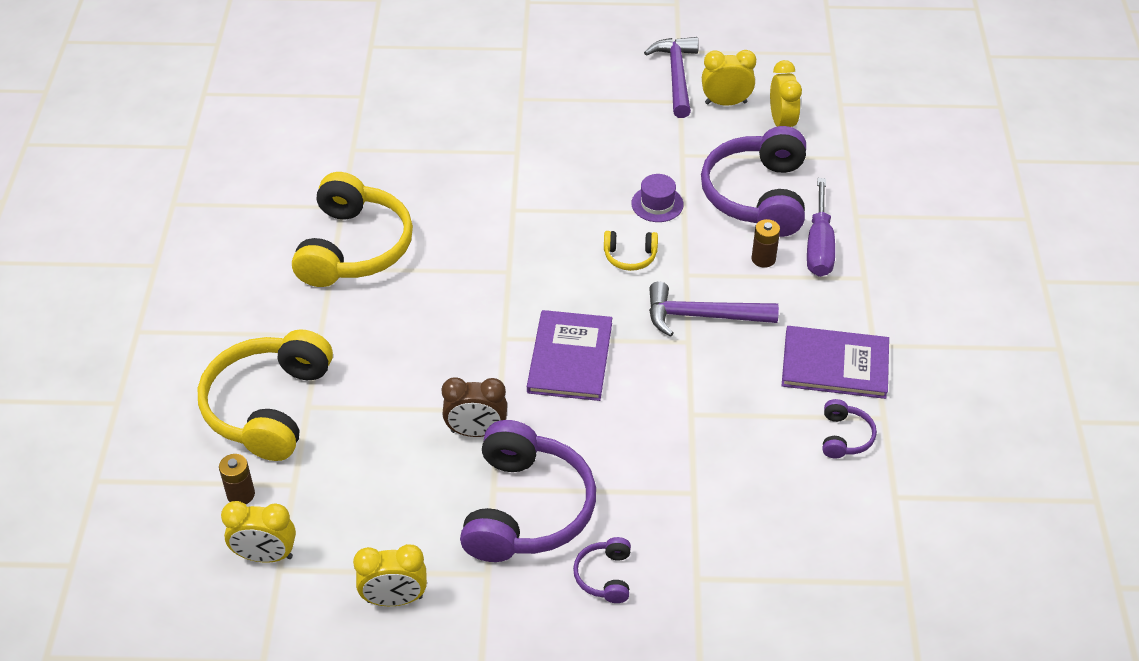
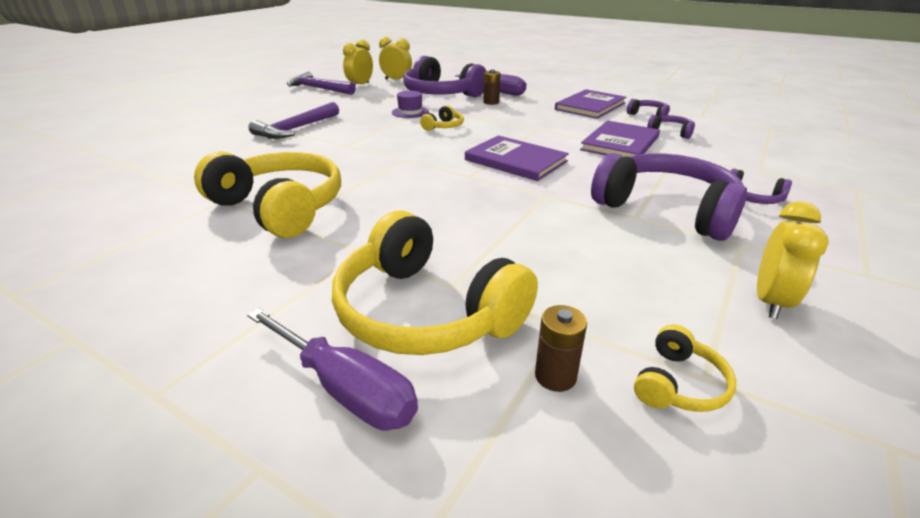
camera: 60 degrees left, 15 degrees down
yellow clock [221,501,296,563] -> yellow headphones [634,324,736,412]
brown clock [442,377,507,437] -> none
purple hammer [649,282,779,337] -> purple hammer moved to [249,102,339,139]
none -> purple screwdriver [247,308,418,430]
none -> purple book [580,121,660,157]
none -> purple headphones [647,115,695,139]

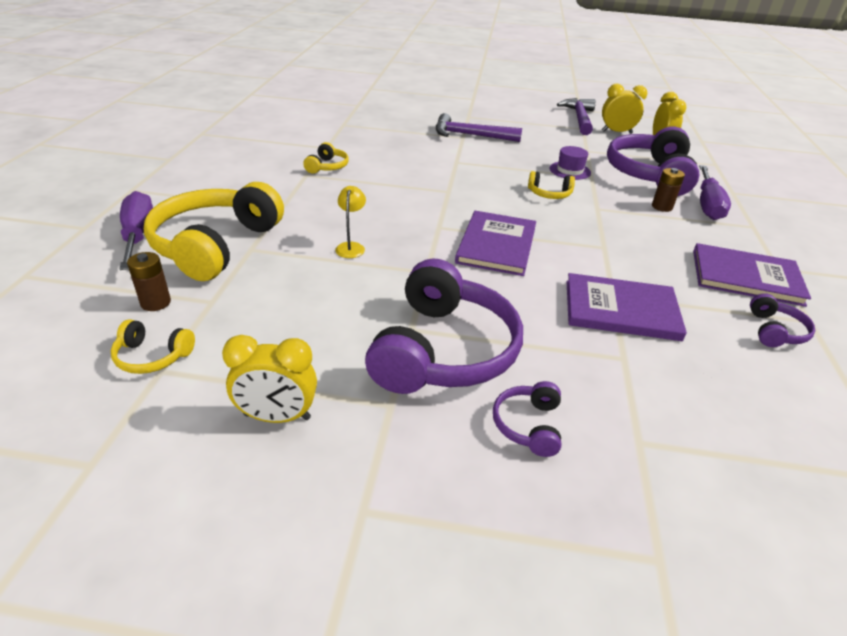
camera: 65 degrees right, 5 degrees up
yellow headphones [194,151,341,238] -> yellow headphones [303,142,349,174], size x0.44
purple screwdriver [247,308,418,430] -> purple screwdriver turned 150 degrees clockwise [120,191,153,270]
purple headphones [647,115,695,139] -> none
none -> yellow lamp [335,186,366,258]

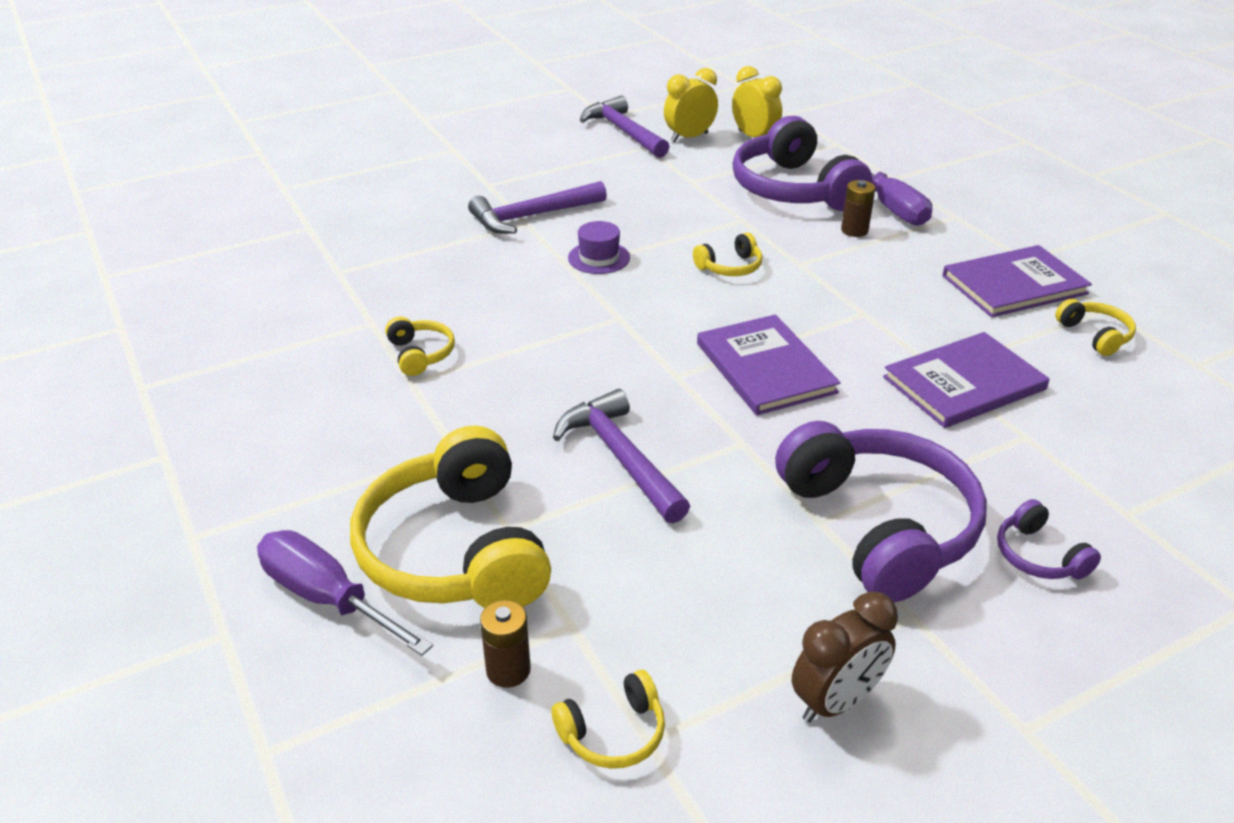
camera: 35 degrees left, 0 degrees up
yellow clock [222,335,317,423] -> brown clock [792,592,898,723]
yellow lamp [335,186,366,258] -> purple hammer [553,389,690,523]
purple hat [550,146,591,180] -> purple hat moved to [568,221,630,274]
purple headphones [750,293,816,347] -> yellow headphones [1055,299,1136,356]

